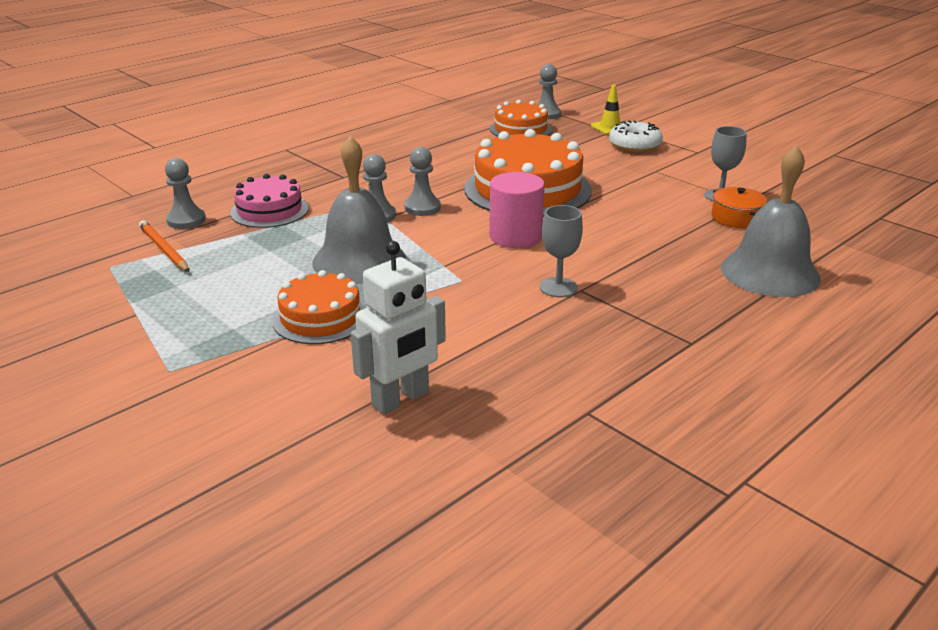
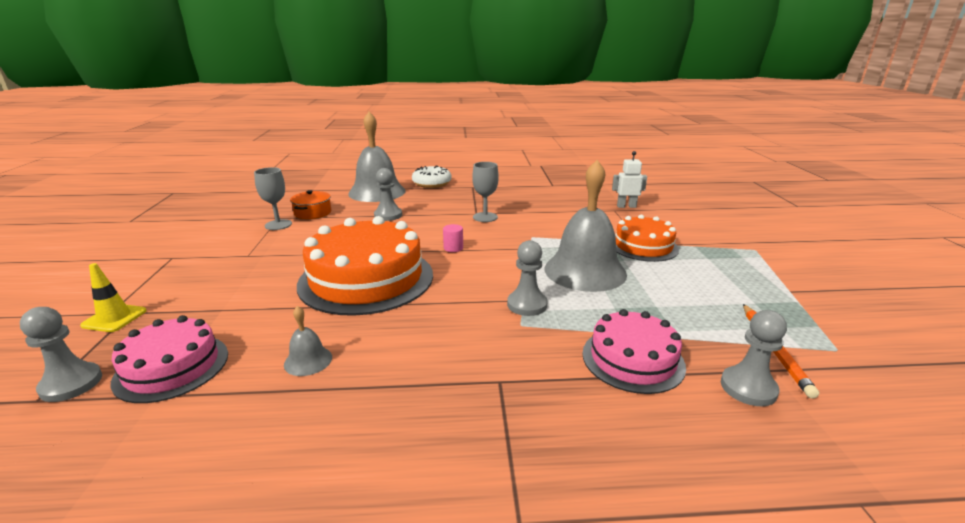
camera: 140 degrees left, 5 degrees down
white robot [350,241,446,414] -> white robot [612,151,647,208], size x0.62
grey pawn [404,147,441,216] -> grey pawn moved to [374,168,402,221]
pink cylinder [489,172,545,248] -> pink cylinder [443,224,463,252], size x0.45
orange cake [490,100,552,137] -> pink cake [111,315,228,403]
white donut [609,120,663,153] -> white donut moved to [412,165,452,188]
none -> grey bell [284,306,332,376]

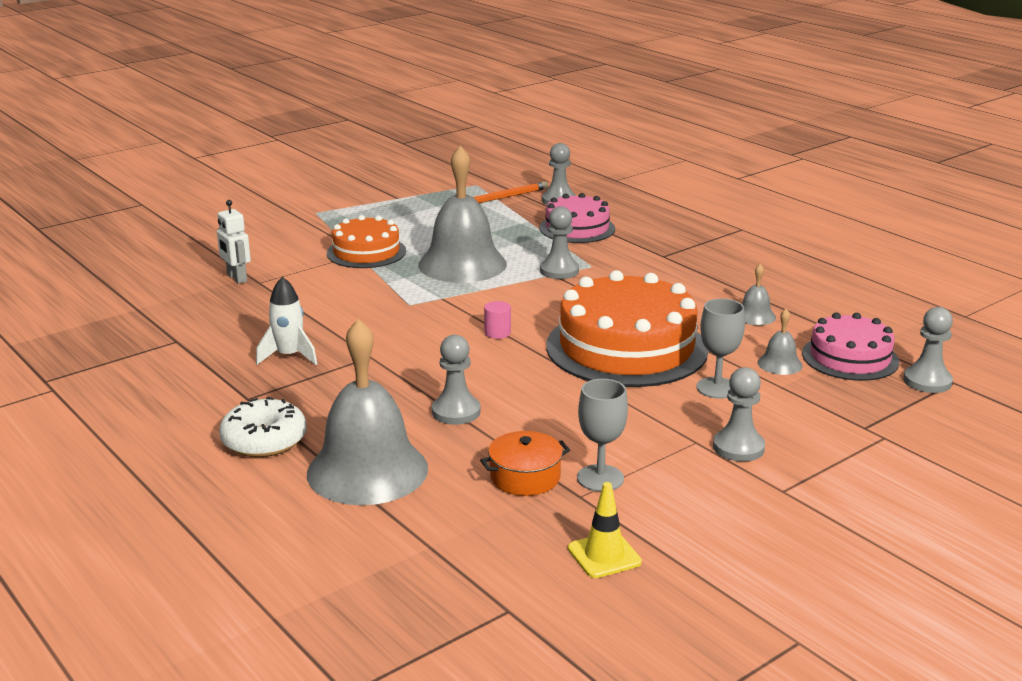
camera: 125 degrees left, 0 degrees up
yellow traffic cone [80,263,147,332] -> yellow traffic cone moved to [568,482,642,578]
grey goblet [472,162,499,222] -> grey goblet moved to [696,298,745,399]
none -> white rocket [256,277,317,365]
none -> grey pawn [713,367,765,462]
none -> grey bell [758,309,803,375]

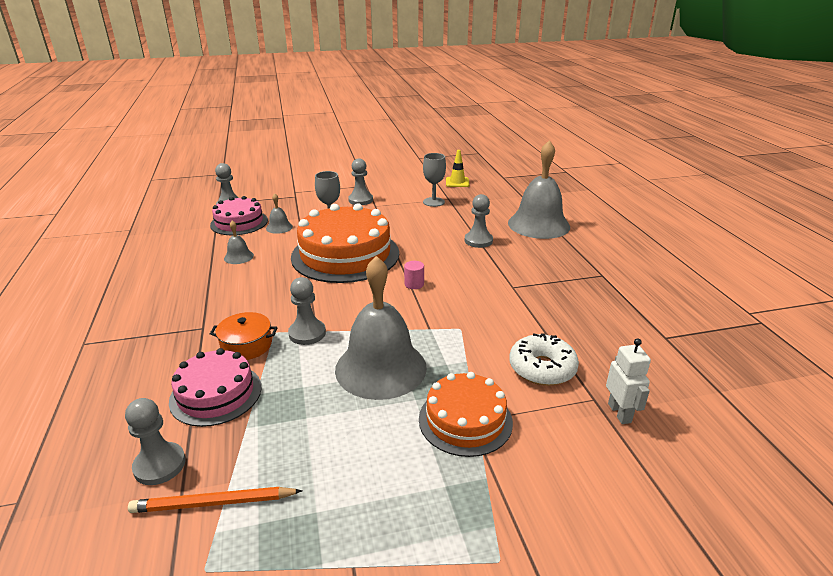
camera: 155 degrees left, 5 degrees up
white donut [219,397,307,457] -> white donut moved to [509,333,579,386]
white rocket [256,277,317,365] -> none
orange pot [480,431,570,496] -> orange pot moved to [210,312,277,360]

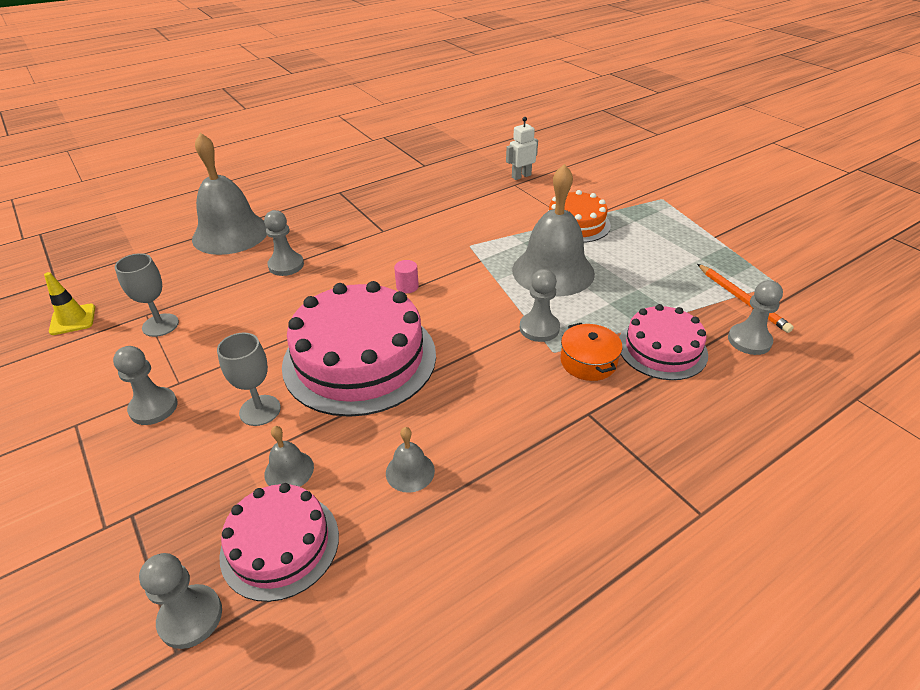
camera: 110 degrees left, 10 degrees up
orange cake [291,203,399,283] -> pink cake [282,281,436,417]
white donut [509,333,579,386] -> none

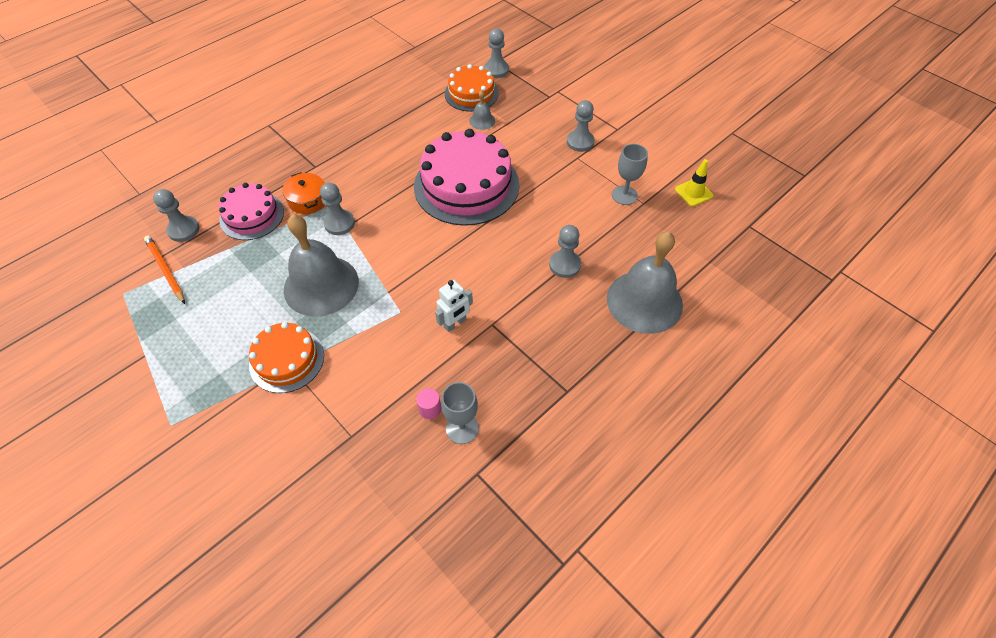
camera: 170 degrees right, 15 degrees up
grey goblet [217,333,281,426] -> grey goblet moved to [441,382,479,444]
pink cake [219,483,339,602] -> orange cake [445,64,499,112]
grey bell [386,427,435,493] -> none
pink cylinder [394,260,419,293] -> pink cylinder moved to [416,388,441,419]
white robot [506,117,538,180] -> white robot moved to [435,280,473,332]

